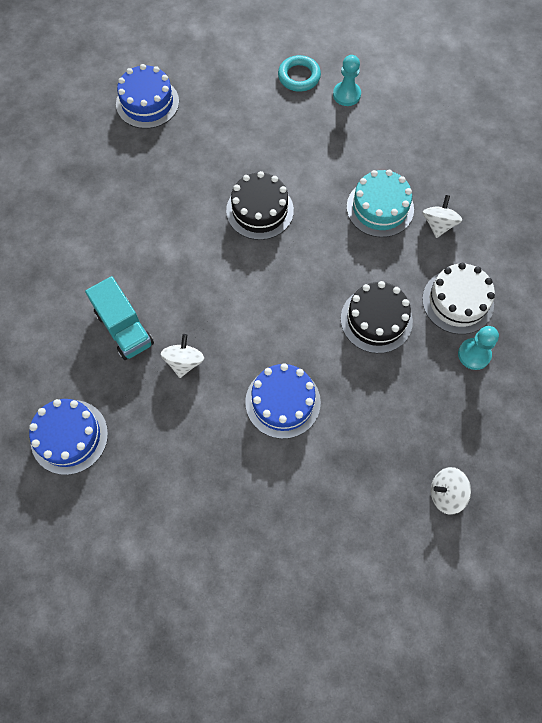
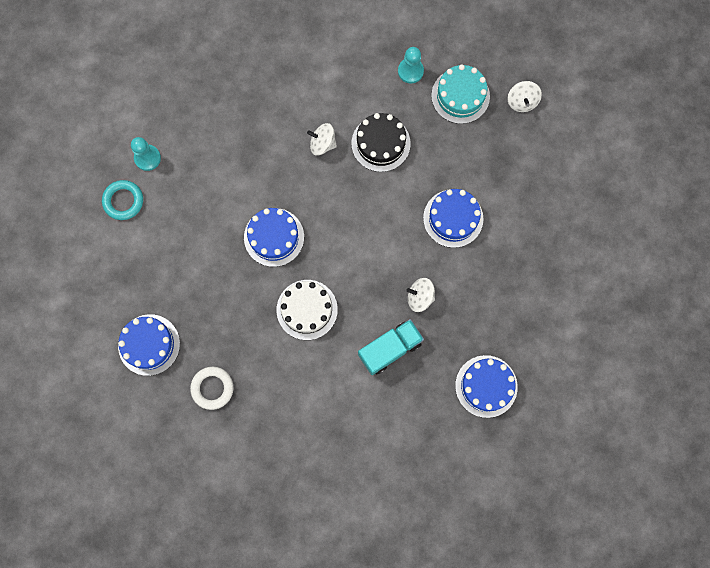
camera: 90 degrees left, 10 degrees up
black cake [226,171,294,240] -> blue cake [244,208,304,267]
turquoise cake [347,170,414,237] -> turquoise cake moved to [431,64,490,124]
white cake [422,263,495,334] -> white cake moved to [277,280,338,340]
white spinning top [423,195,462,238] -> white spinning top moved to [307,123,337,155]
none -> white ring [190,367,233,410]

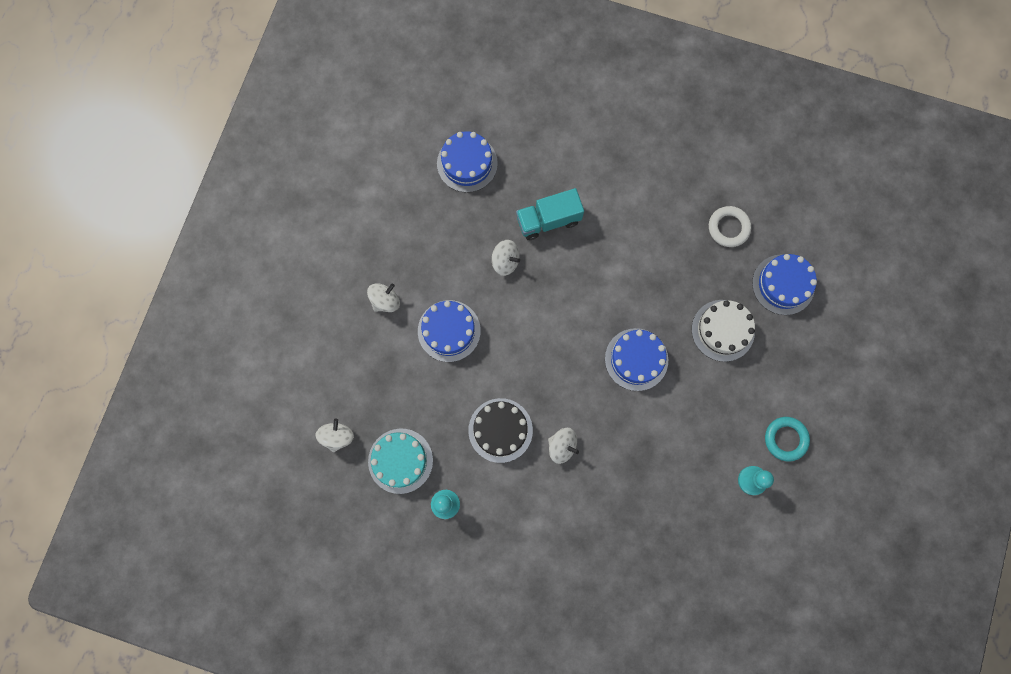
camera: 165 degrees left, 0 degrees up
white cake [277,280,338,340] -> white cake moved to [692,300,755,362]
none -> white spinning top [367,283,400,312]

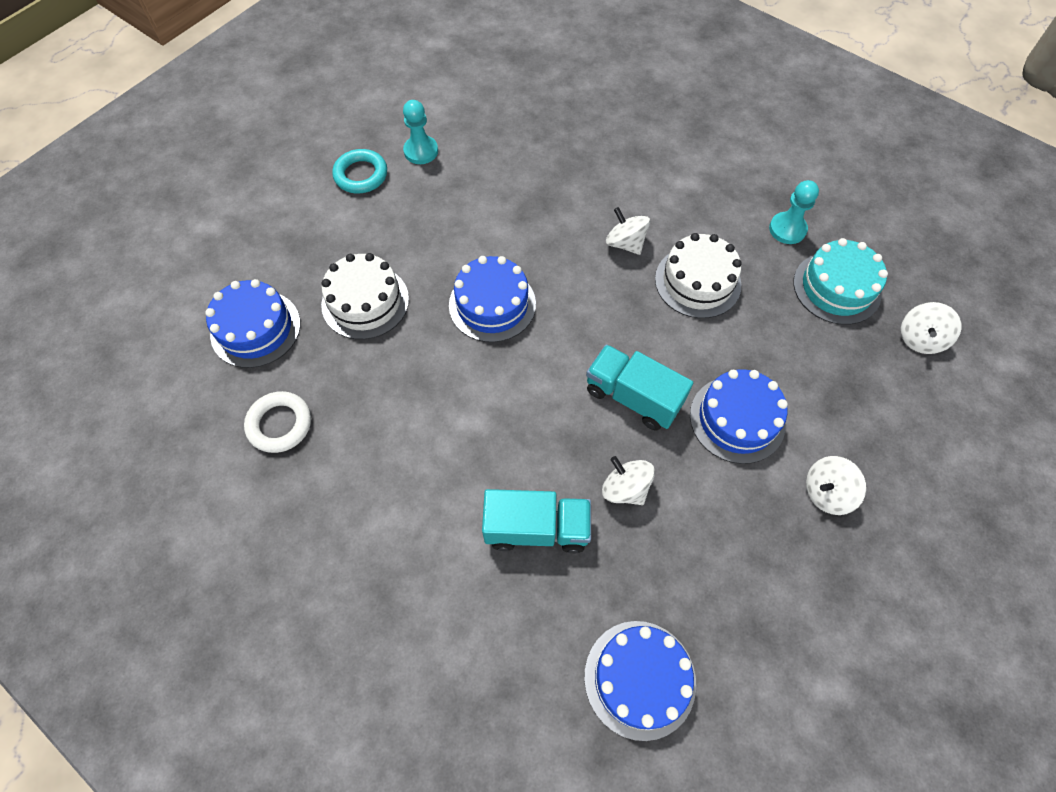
camera: 160 degrees left, 15 degrees down
black cake [468,398,533,463] -> white cake [655,233,742,318]
none -> turquoise truck [586,344,693,431]

